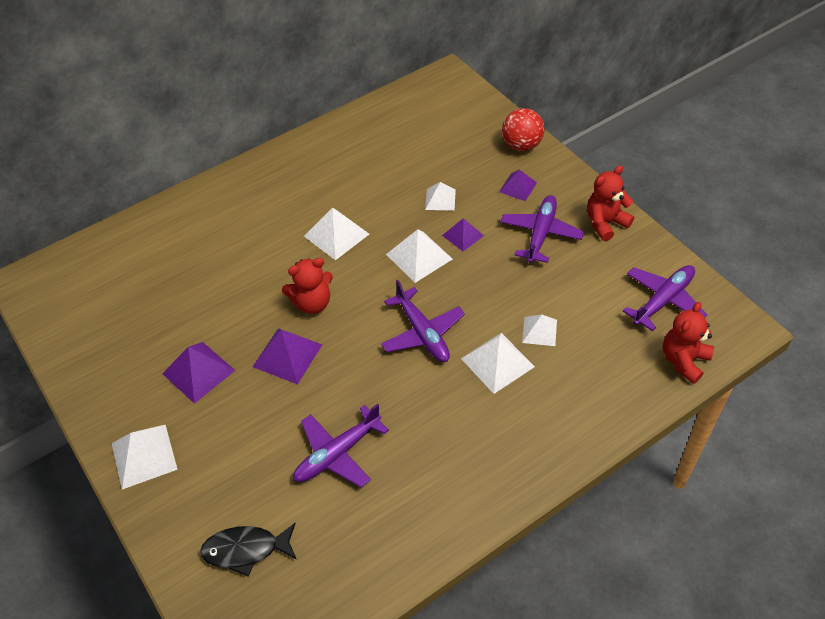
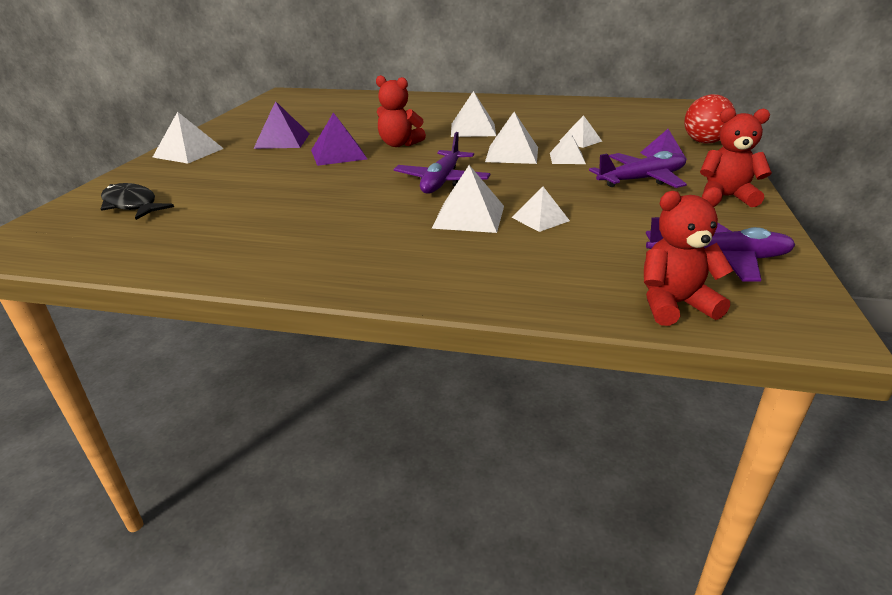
camera: 45 degrees right, 20 degrees down
purple plane [293,404,389,488] -> none
purple pyramid [442,218,484,251] -> white pyramid [550,131,586,164]

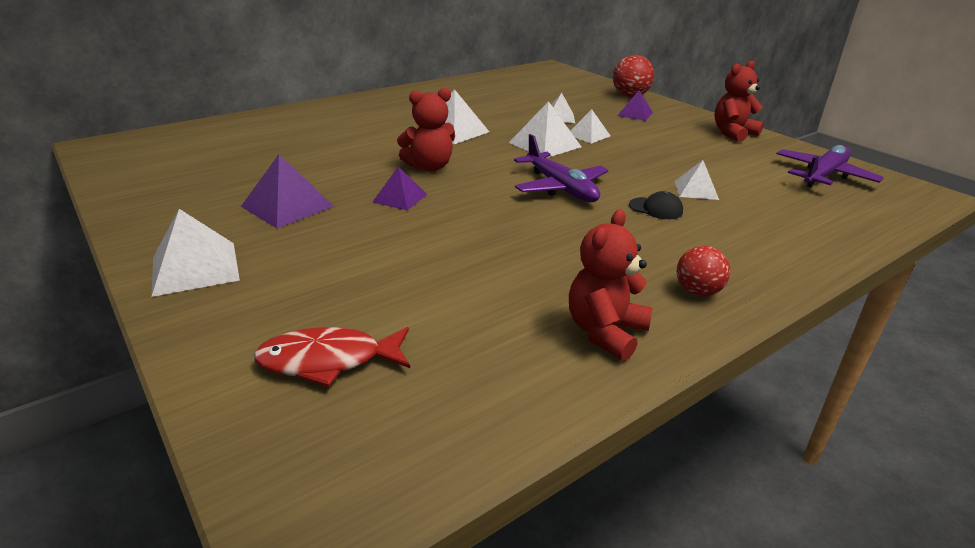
camera: 50 degrees left, 0 degrees up
black fish [101,183,174,220] -> red fish [254,327,410,387]
purple pyramid [311,112,367,166] -> purple pyramid [373,167,427,210], size x0.64
white pyramid [431,165,504,233] -> black cap [629,191,683,219]
purple plane [589,151,687,188] -> none
red teddy bear [644,187,734,326] -> red teddy bear moved to [569,209,653,361]
none -> red ball [677,246,730,297]

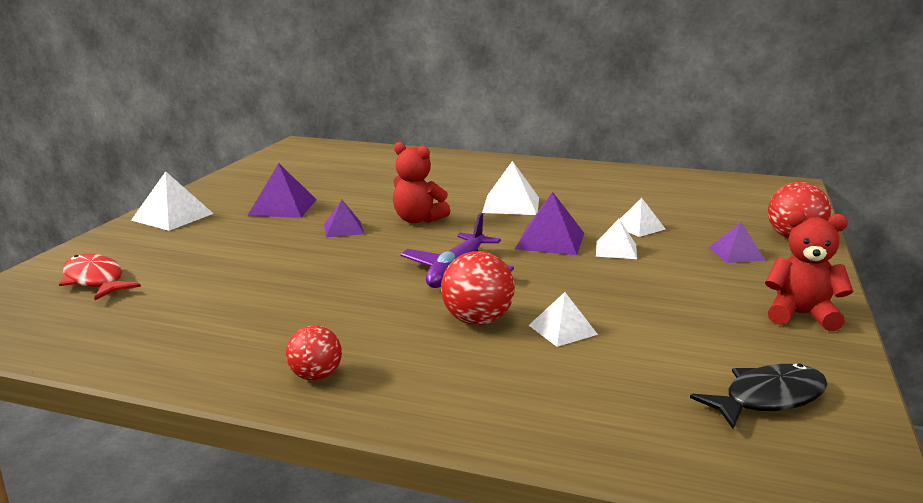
camera: 55 degrees right, 10 degrees down
white pyramid [509,101,581,158] -> purple pyramid [515,192,584,255]
red teddy bear [569,209,653,361] -> none
black cap [629,191,683,219] -> red ball [441,251,515,325]
purple plane [776,145,884,188] -> black fish [690,363,828,429]

